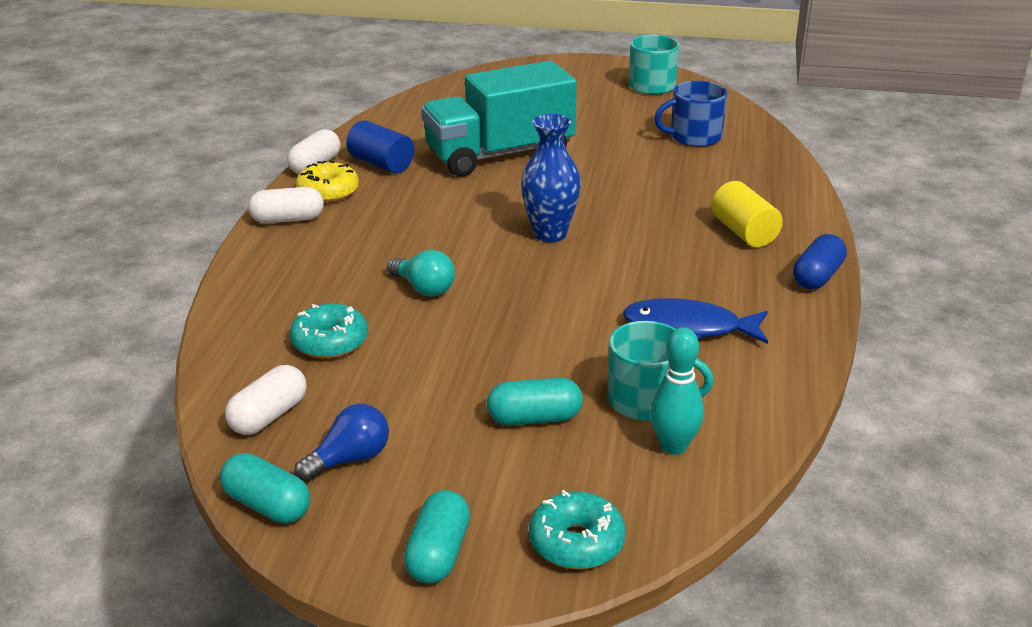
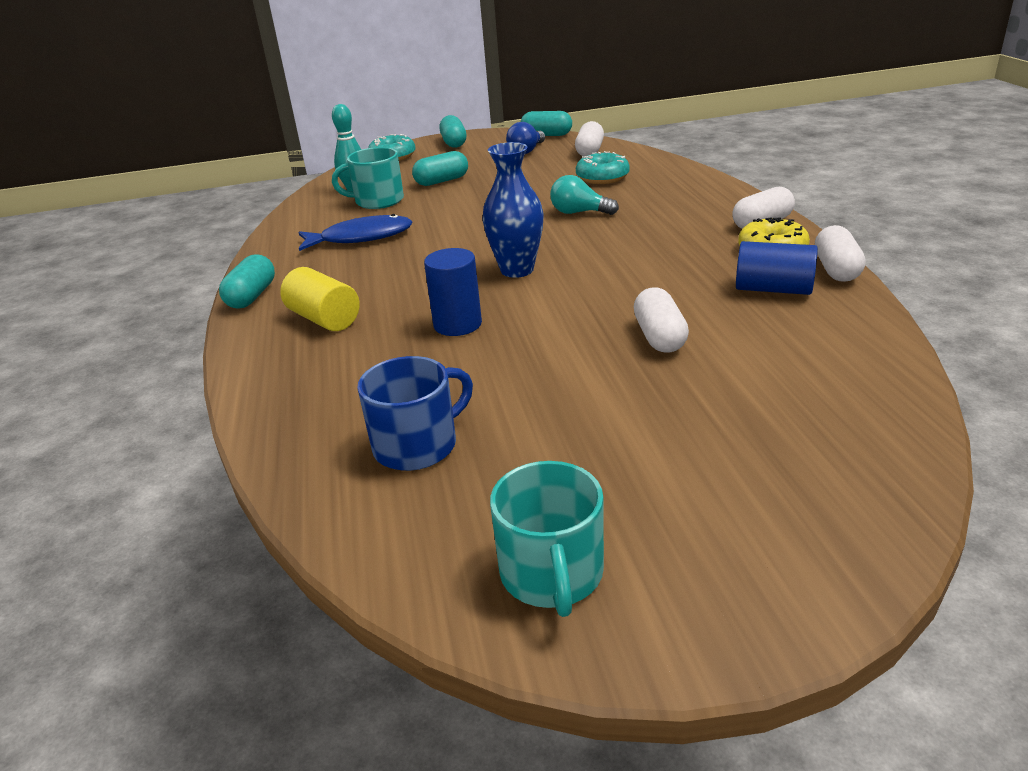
camera: 160 degrees right, 0 degrees up
turquoise truck [421,61,577,176] -> white capsule [634,288,689,353]
blue capsule [793,234,847,290] -> turquoise capsule [219,254,275,309]
none -> blue cylinder [424,248,482,336]

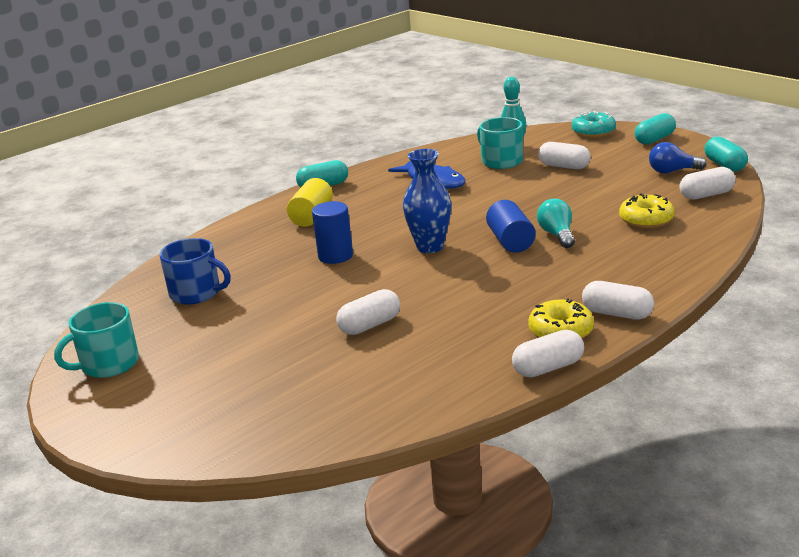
camera: 60 degrees right, 5 degrees down
turquoise capsule [412,151,468,186] -> white capsule [538,142,591,169]
turquoise donut [576,151,630,184] -> yellow donut [619,193,675,228]
blue cylinder [736,241,818,295] -> blue cylinder moved to [486,200,536,253]

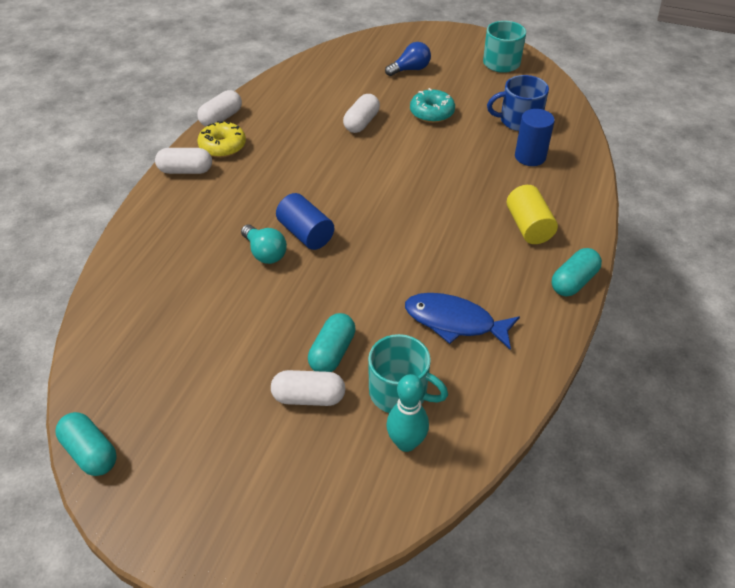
camera: 150 degrees right, 20 degrees up
blue cylinder [312,201,353,264] -> blue cylinder moved to [515,109,555,166]
blue vase [403,149,451,253] -> none
turquoise donut [572,111,616,138] -> turquoise donut moved to [410,88,455,123]
yellow donut [619,193,675,228] -> none
turquoise capsule [635,113,676,145] -> turquoise capsule moved to [308,313,356,372]
blue light bulb [649,142,706,174] -> blue light bulb moved to [385,42,431,76]
white capsule [679,167,736,200] -> none

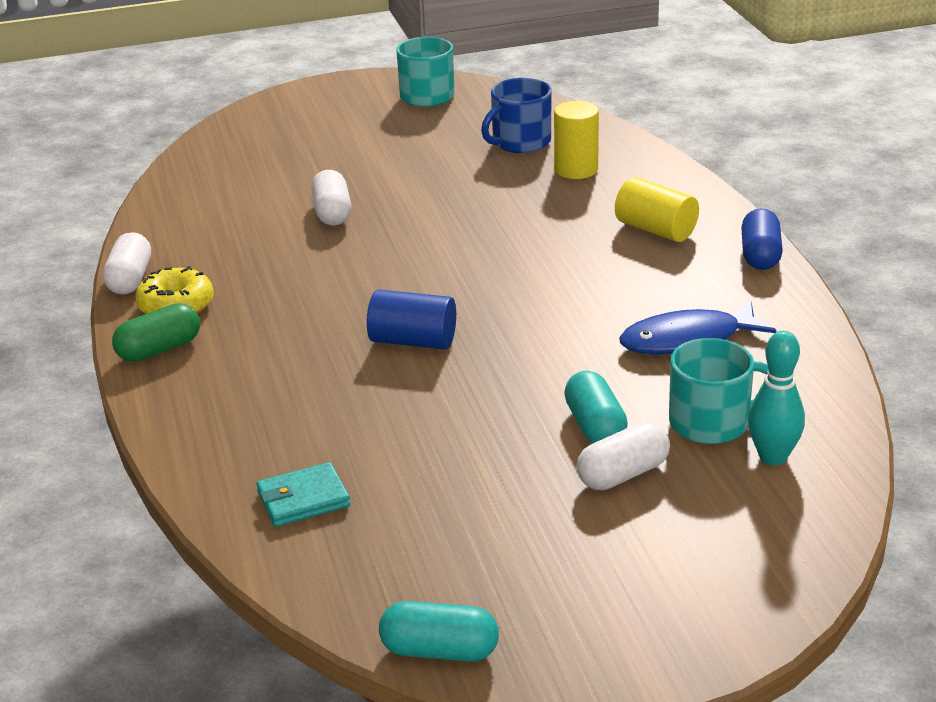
camera: 35 degrees left, 15 degrees down
white capsule [155,148,212,174] -> green capsule [112,303,200,362]
turquoise light bulb [241,224,287,264] -> none
blue light bulb [385,42,431,76] -> none
turquoise donut [410,88,455,123] -> none
blue cylinder [515,109,555,166] -> yellow cylinder [554,101,599,179]
turquoise capsule [552,248,602,296] -> blue capsule [741,208,783,270]
none -> turquoise wallet [256,462,350,527]

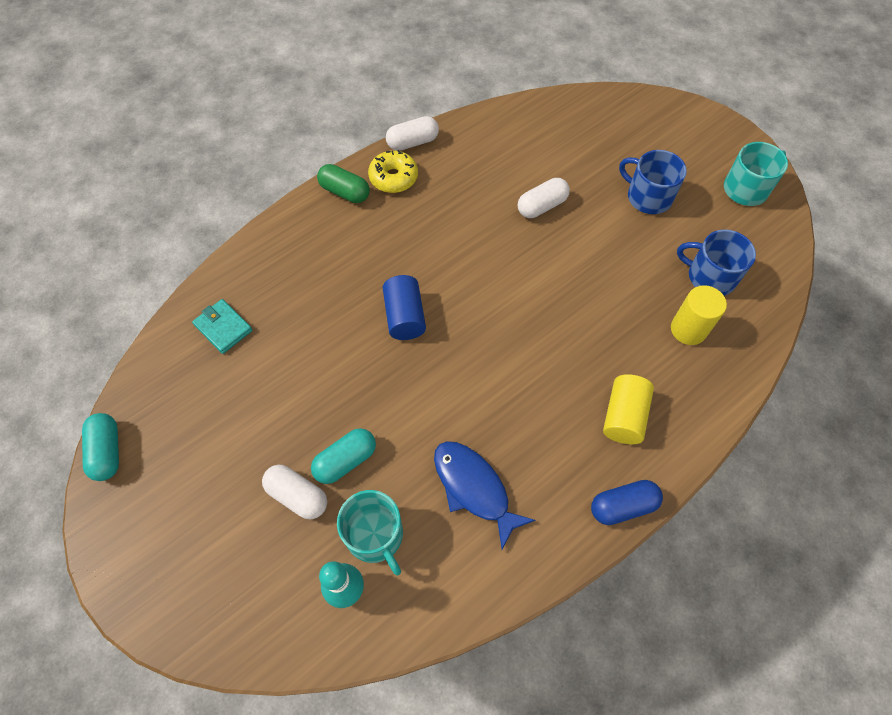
camera: 65 degrees right, 30 degrees up
none -> blue mug [619,150,687,214]

